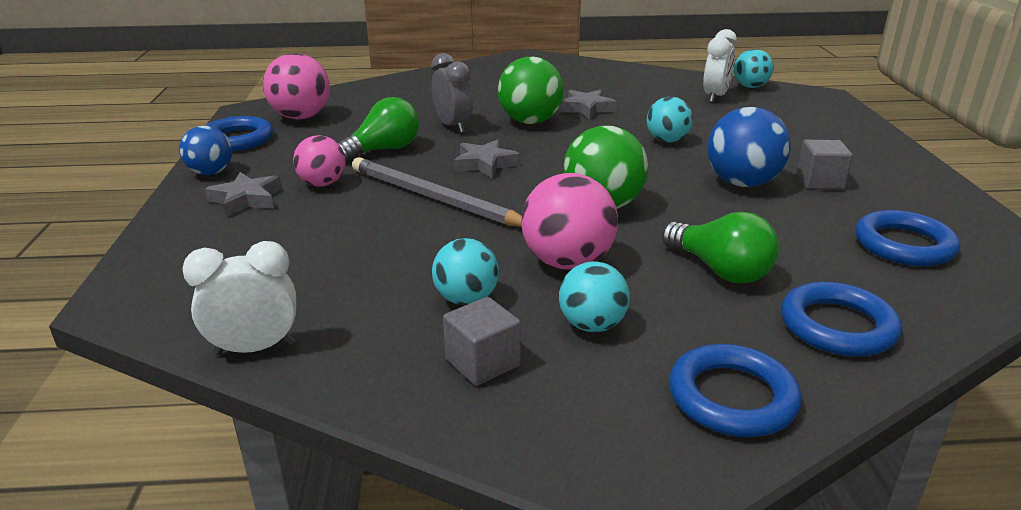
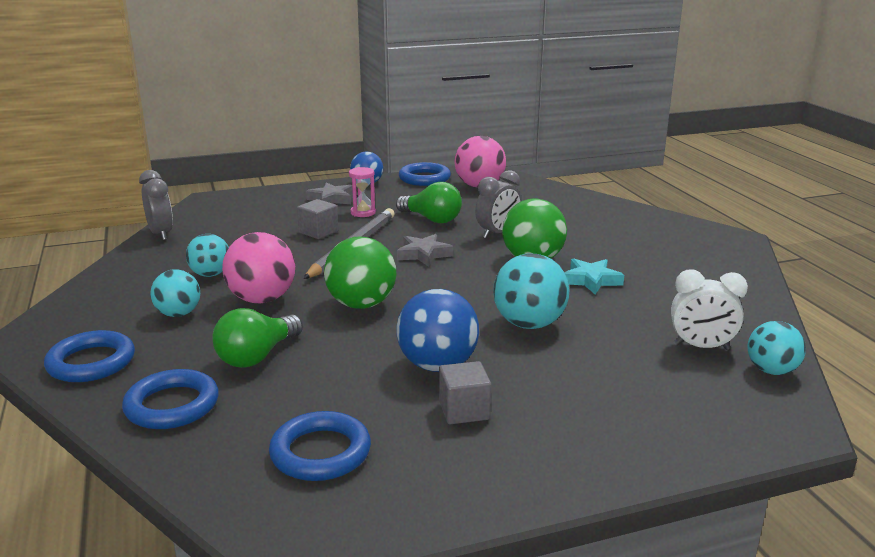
camera: 75 degrees right, 5 degrees down
white clock [182,241,296,355] -> grey clock [139,170,173,241]
pink ball [293,135,346,187] -> pink hourglass [349,167,376,217]
grey cube [443,297,521,386] -> grey cube moved to [297,199,338,239]
grey star [560,90,617,119] -> turquoise star [564,258,624,294]
turquoise ball [647,97,693,142] -> turquoise ball [493,253,569,329], size x1.54

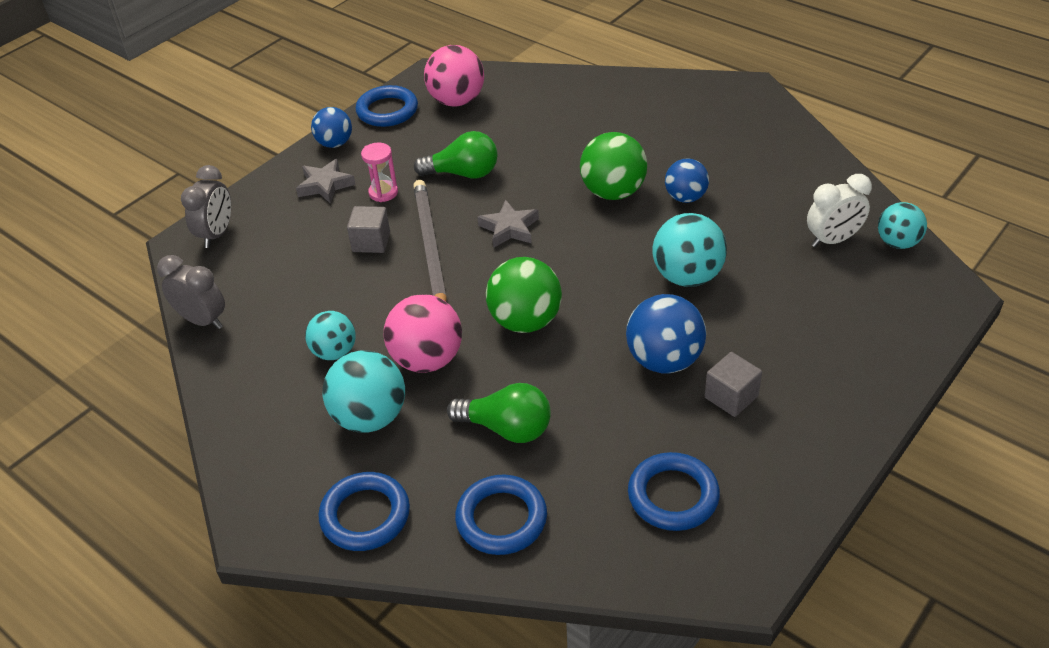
camera: 30 degrees left, 20 degrees up
turquoise ball [150,269,200,317] -> turquoise ball [323,351,405,433], size x1.54
green light bulb [213,308,303,368] -> green light bulb turned 75 degrees counterclockwise [447,383,551,443]
grey clock [475,170,521,239] -> grey clock moved to [181,165,231,248]
turquoise star [564,258,624,294] -> blue ball [665,158,709,203]

